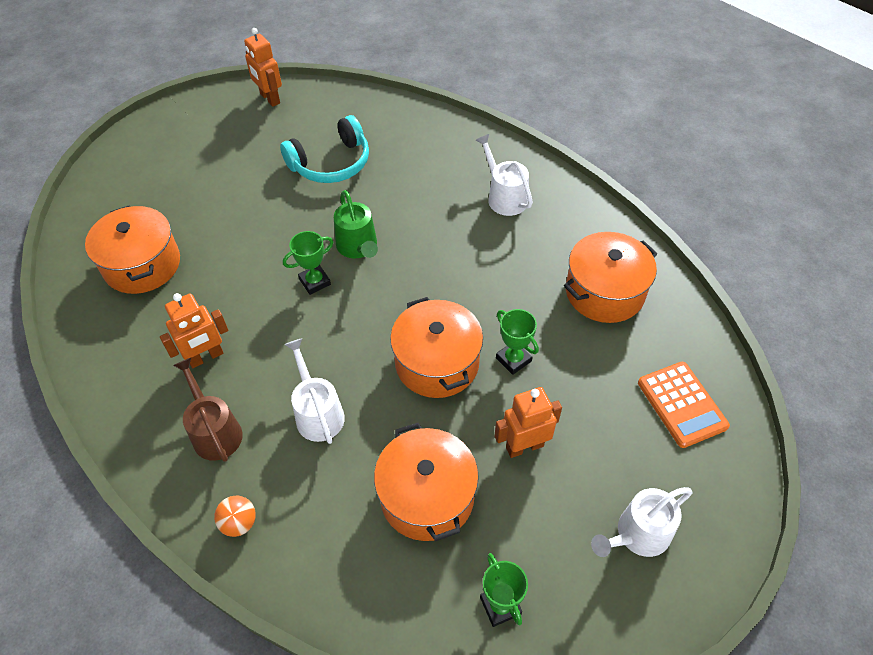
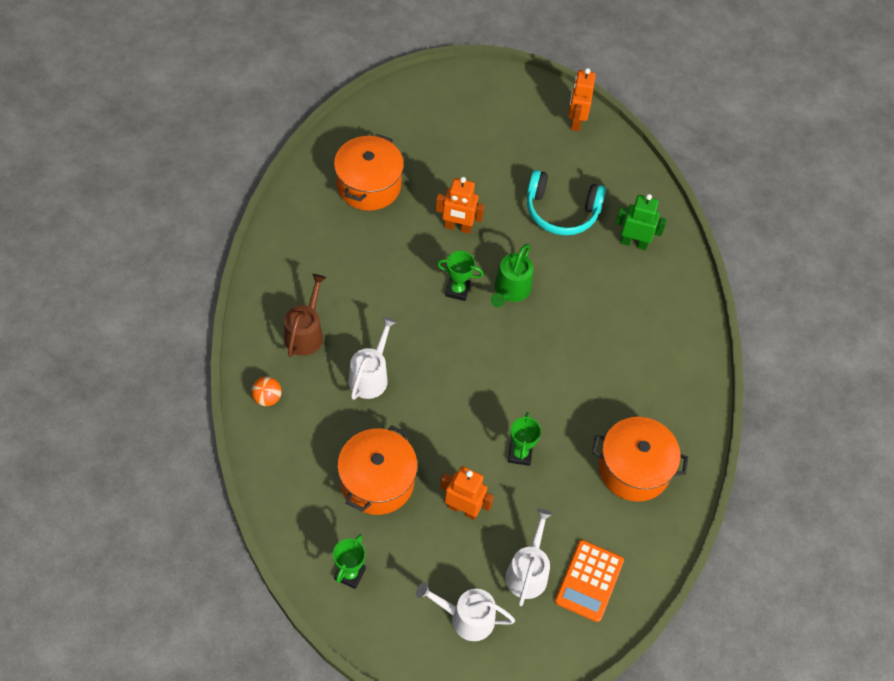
camera: 40 degrees right, 5 degrees up
orange robot [160,293,228,368] -> orange robot moved to [435,177,484,234]
orange pot [390,297,483,398] -> none
white watering can [476,134,533,216] -> white watering can moved to [506,509,553,606]
none -> green robot [615,194,667,250]

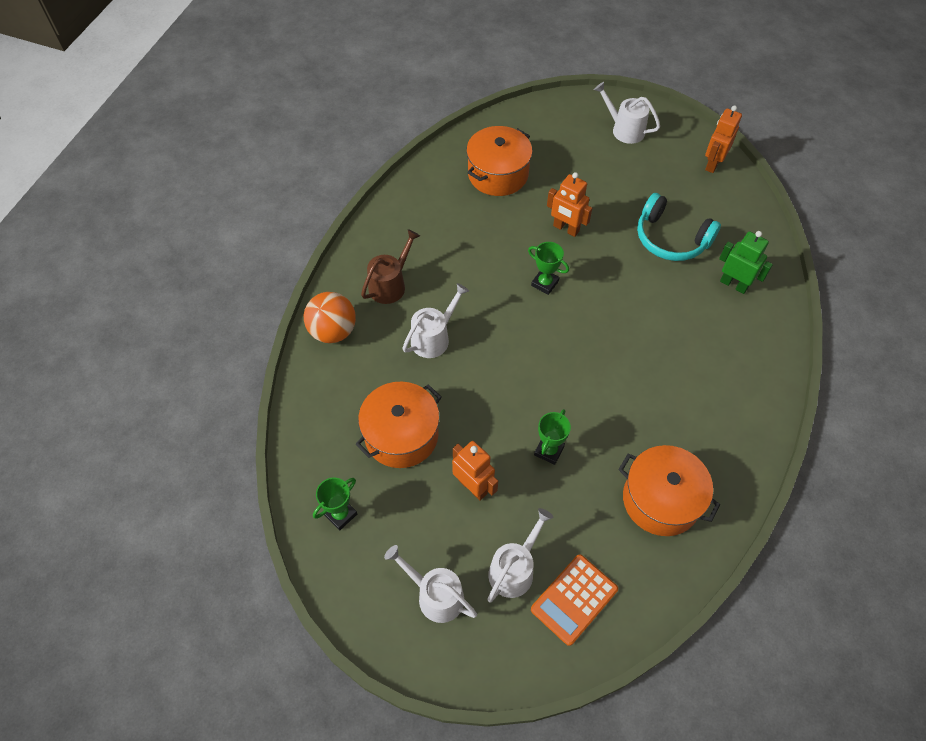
camera: 25 degrees right, 0 degrees up
orange ball [251,377,282,406] -> orange ball [304,292,356,343], size x1.78
green watering can [491,244,533,307] -> none
none -> white watering can [594,82,660,144]

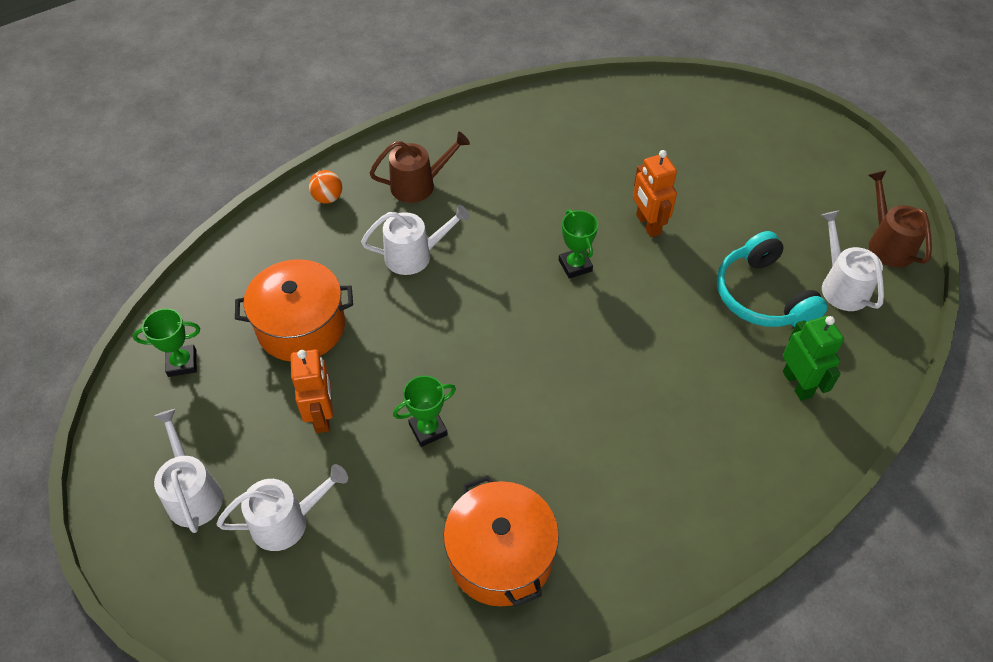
camera: 35 degrees right, 5 degrees down
orange ball [304,292,356,343] -> orange ball [309,170,342,204], size x0.56
orange pot [466,126,532,196] -> none
orange calculator [531,554,618,646] -> none
white watering can [594,82,660,144] -> white watering can moved to [821,211,884,311]
orange robot [705,105,742,173] -> brown watering can [868,170,932,267]

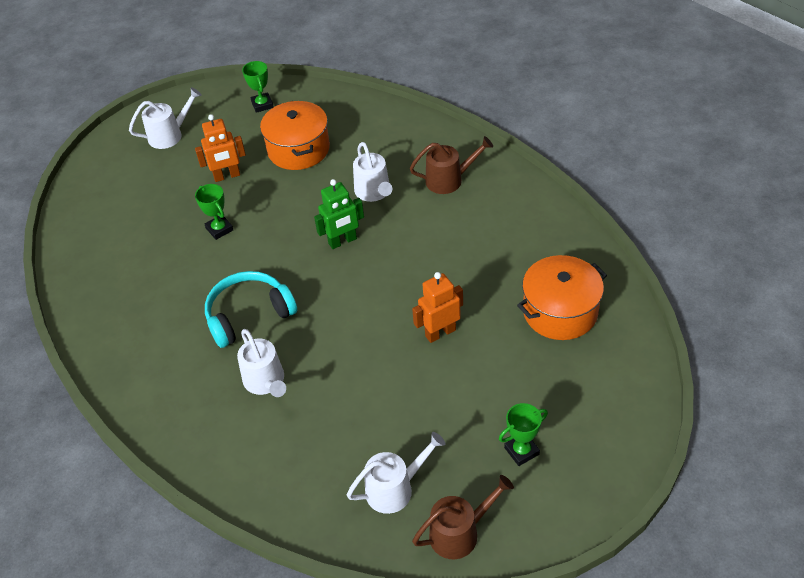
camera: 85 degrees right, 5 degrees down
white watering can [217,464,348,551] -> white watering can moved to [237,329,286,397]
orange ball [309,170,342,204] -> none
brown watering can [370,132,470,203] -> brown watering can turned 75 degrees counterclockwise [410,136,493,194]
orange pot [443,475,559,607] -> orange pot moved to [517,255,607,340]
green trophy [559,209,598,279] -> green trophy moved to [499,403,548,466]
turquoise headphones [717,231,827,327] -> turquoise headphones moved to [205,271,297,348]
green robot [783,316,844,401] -> green robot moved to [314,179,364,249]

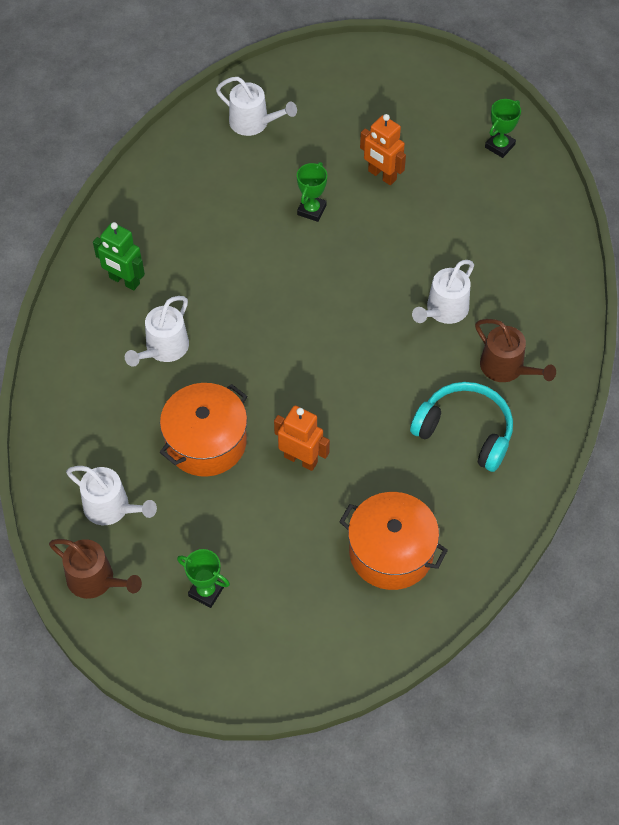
camera: 55 degrees right, 10 degrees up
white watering can [129,87,202,149] -> white watering can moved to [216,77,297,136]
turquoise headphones [205,271,297,348] -> turquoise headphones moved to [410,382,513,472]
orange pot [260,101,330,170] -> orange pot moved to [160,383,247,477]
green robot [314,179,364,249] -> green robot moved to [93,222,145,290]

